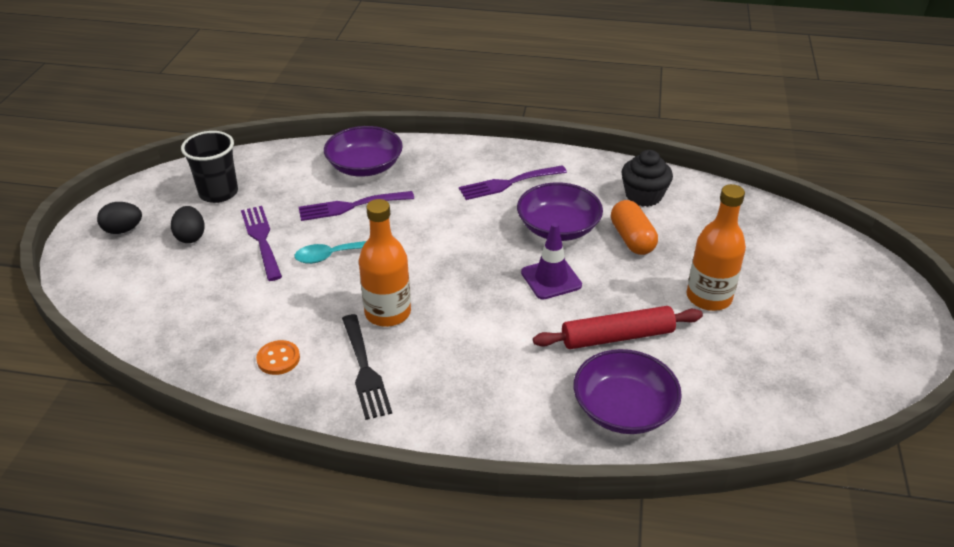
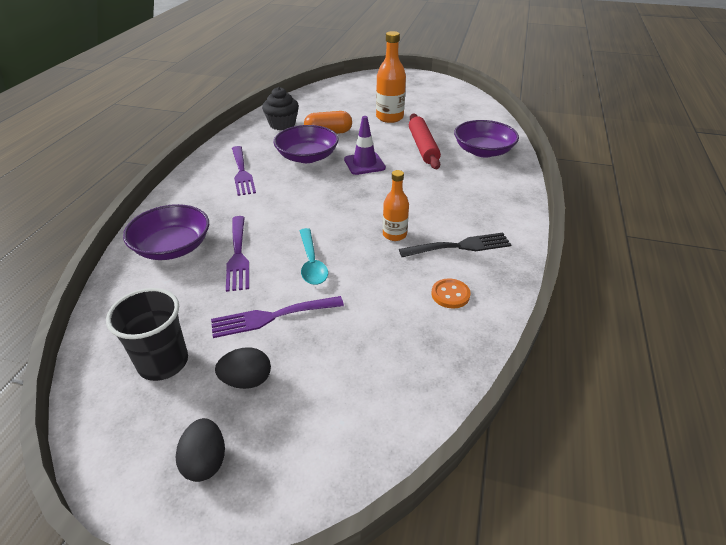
camera: 85 degrees left, 0 degrees up
orange bottle [359,199,411,327] -> orange bottle [383,170,409,241], size x0.63

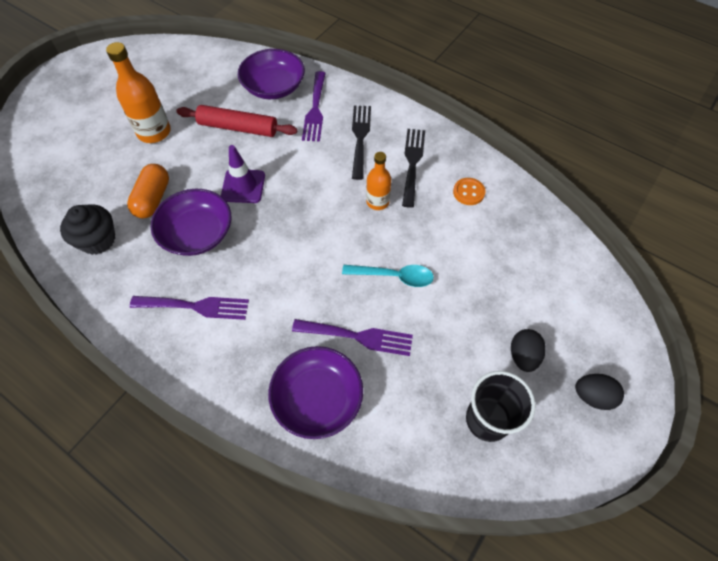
camera: 70 degrees left, 20 degrees up
purple fork [211,296,344,338] -> purple fork moved to [302,71,326,142]
none -> black fork [352,105,371,180]

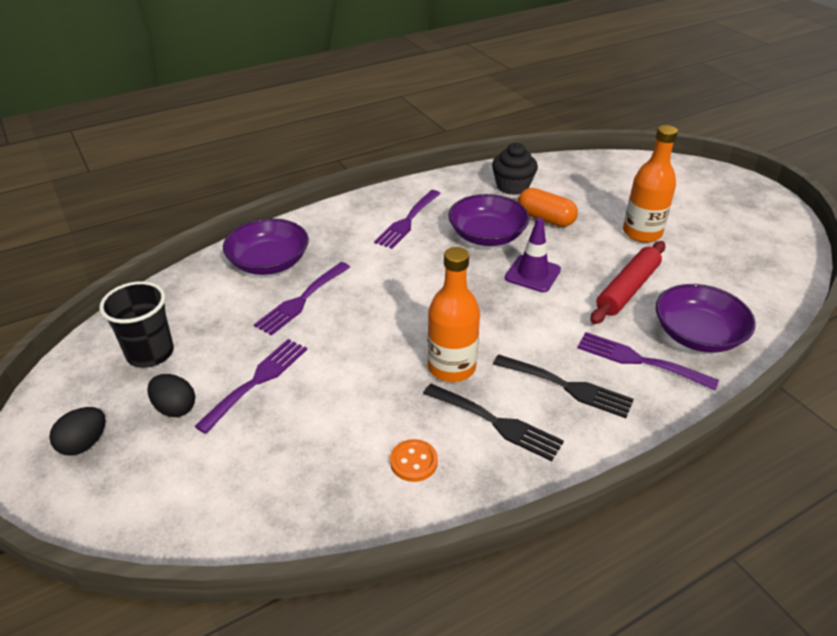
camera: 115 degrees right, 20 degrees down
turquoise spoon [342,265,434,287] -> none
orange bottle [366,152,391,210] -> orange bottle [427,247,480,382], size x1.58
none -> purple fork [194,339,307,434]

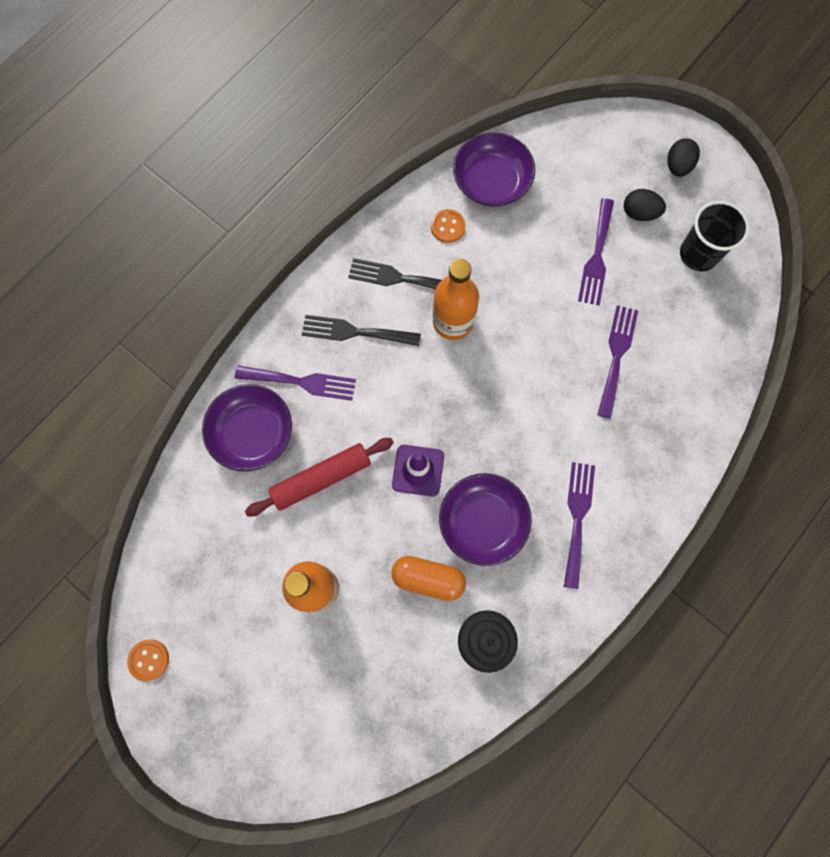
camera: 160 degrees right, 35 degrees up
purple bowl [223,218,309,275] -> purple bowl moved to [453,132,535,207]
red rolling pin [591,241,665,324] -> red rolling pin turned 45 degrees clockwise [245,438,394,516]
none -> orange button [127,640,169,682]

